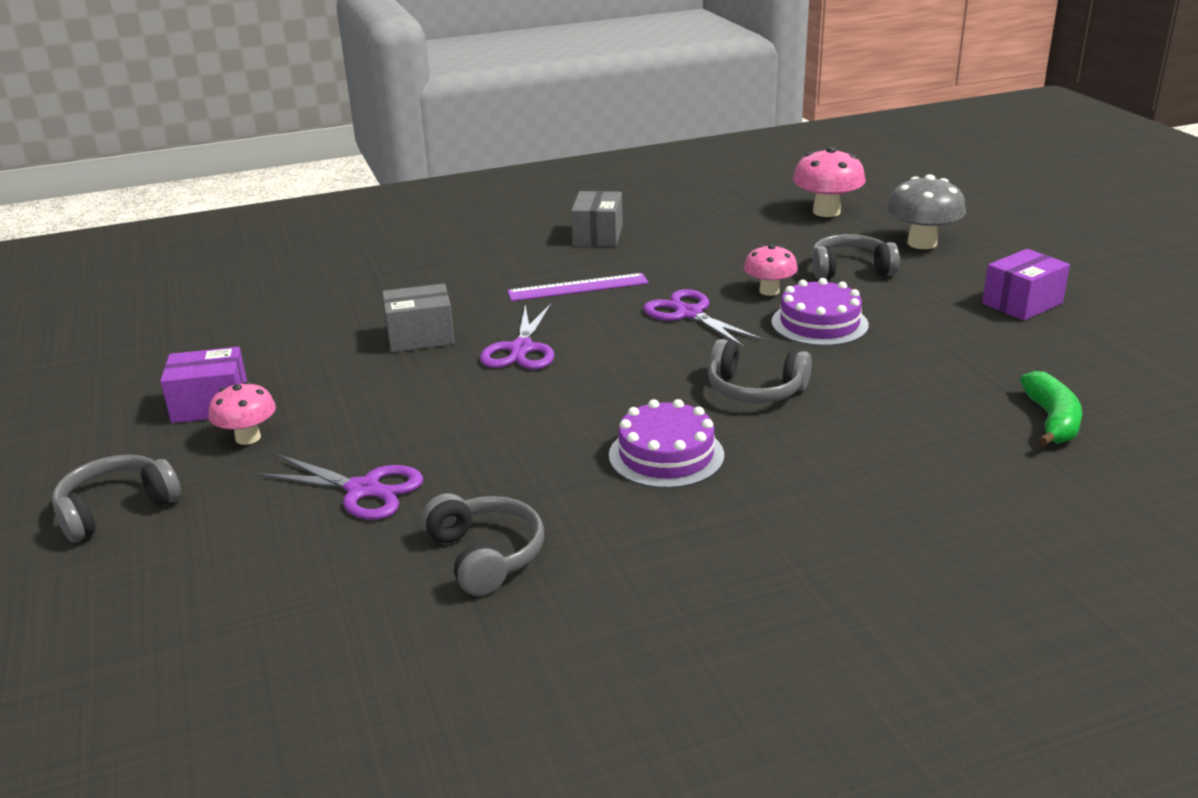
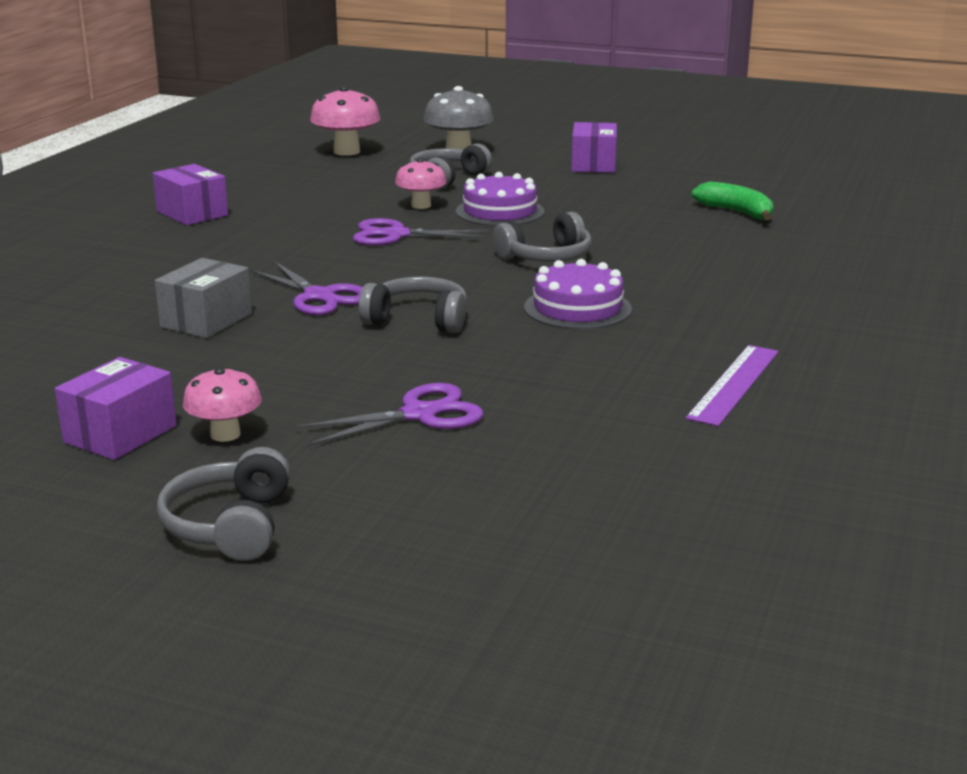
camera: 50 degrees left, 5 degrees down
grey headphones [422,493,544,596] -> grey headphones moved to [359,277,467,333]
purple ruler [507,273,649,301] -> purple ruler moved to [686,345,778,426]
grey box [571,191,623,246] -> purple box [153,164,228,225]

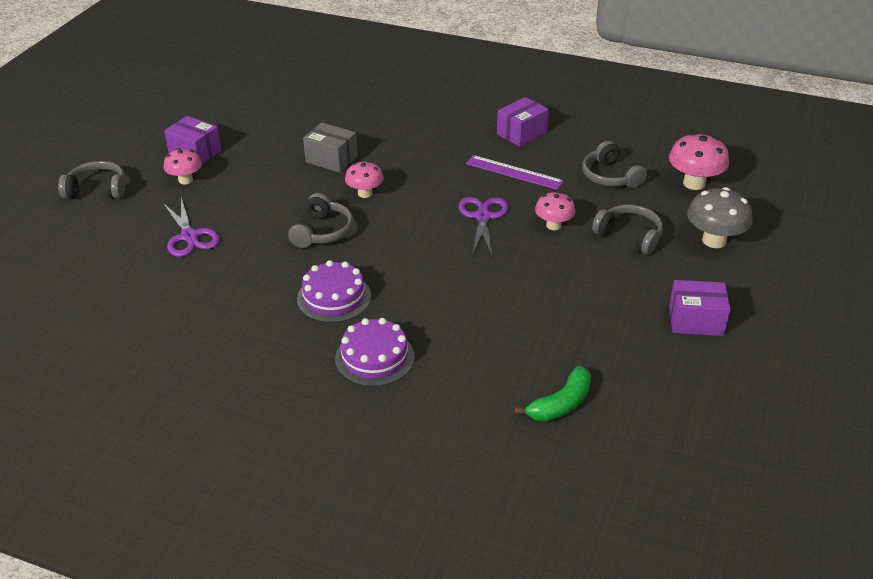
camera: 90 degrees right, 15 degrees up
purple scissors [250,262,363,315] -> pink mushroom [345,161,384,198]
purple cake [456,172,544,226] -> purple cake moved to [335,318,415,387]
grey headphones [493,212,592,262] -> grey headphones moved to [582,141,647,188]
purple ruler [686,345,778,426] -> purple ruler moved to [466,155,564,190]

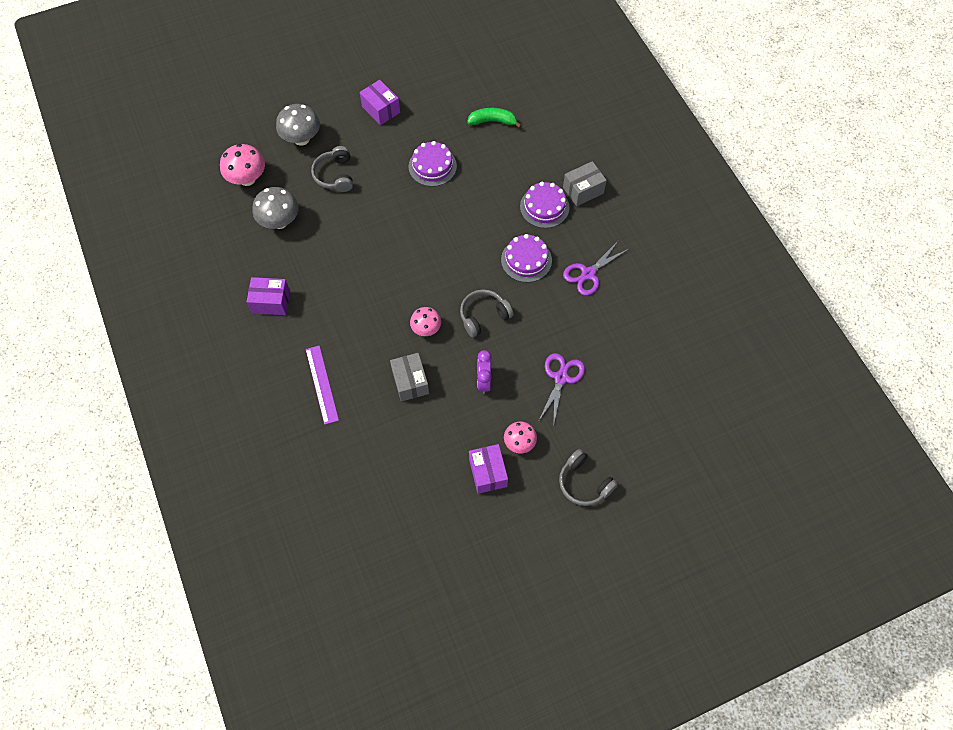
camera: 135 degrees left, 25 degrees up
purple scissors [458,197,508,256] -> purple scissors moved to [563,240,629,295]
purple ruler [466,155,564,190] -> purple ruler moved to [306,345,339,425]
pink mushroom [535,191,575,230] -> none
grey headphones [582,141,647,188] -> grey mushroom [252,187,299,229]
none -> purple cake [408,141,457,187]
none -> purple clock [477,350,492,394]
none -> grey box [563,161,607,206]

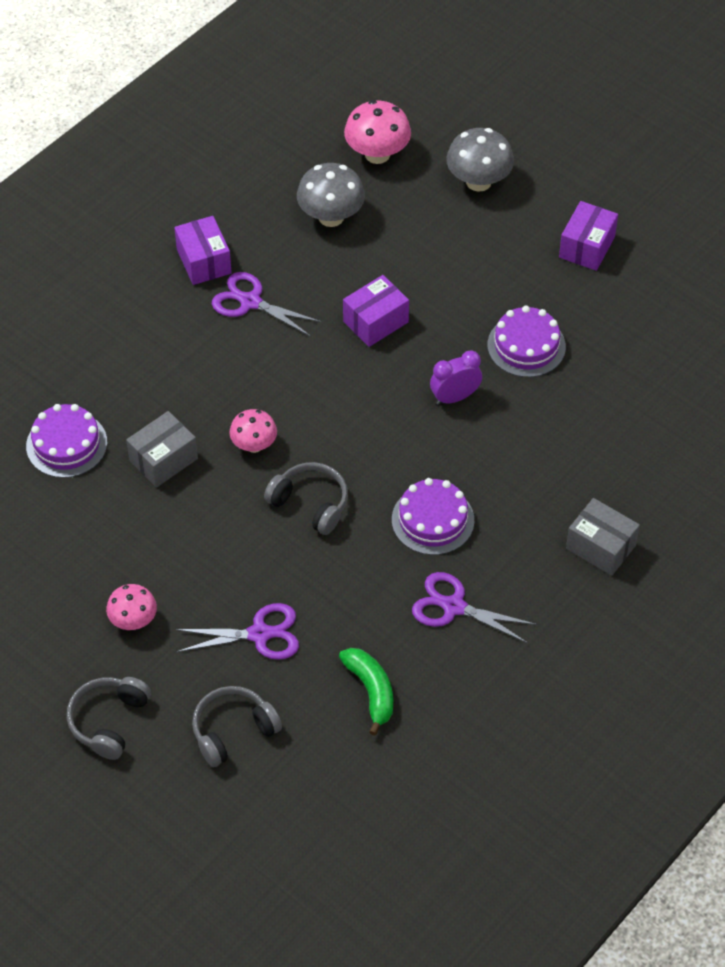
camera: 65 degrees right, 10 degrees down
purple ruler [306,345,339,425] -> none
grey headphones [311,146,353,192] -> grey headphones moved to [192,686,282,767]
green banana [467,108,522,128] -> green banana moved to [339,648,393,736]
purple box [469,444,508,494] -> purple box moved to [343,275,409,347]
purple clock [477,350,492,394] -> purple clock moved to [430,350,482,405]
purple cake [520,182,569,228] -> purple cake moved to [26,404,107,478]
none -> purple scissors [212,272,322,337]

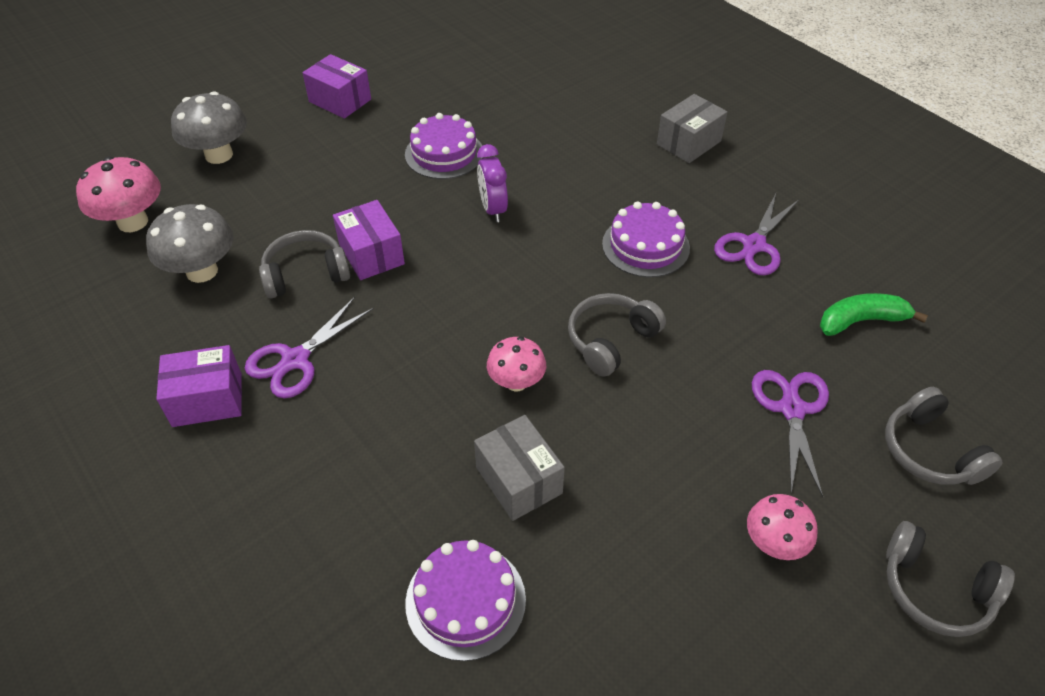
camera: 80 degrees left, 5 degrees down
none -> grey headphones [259,230,350,299]

